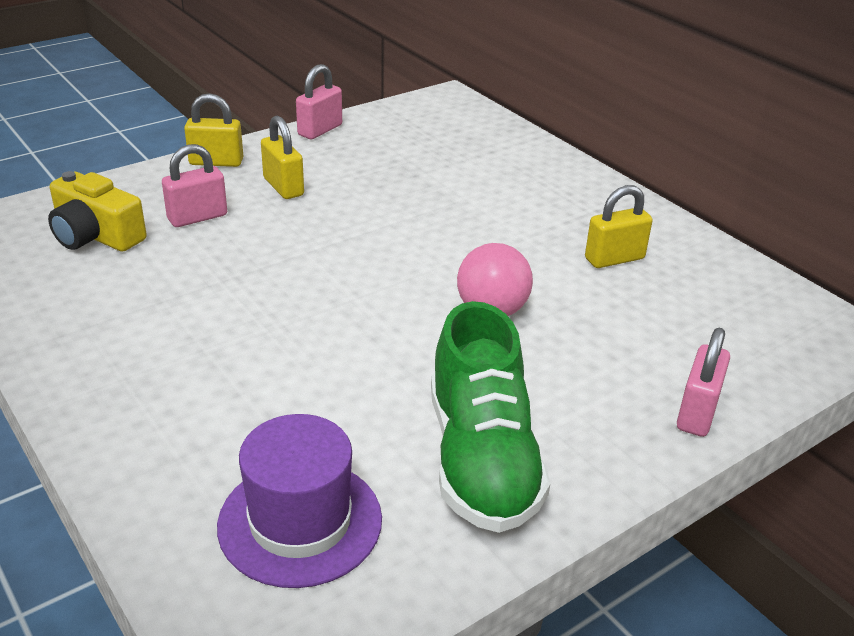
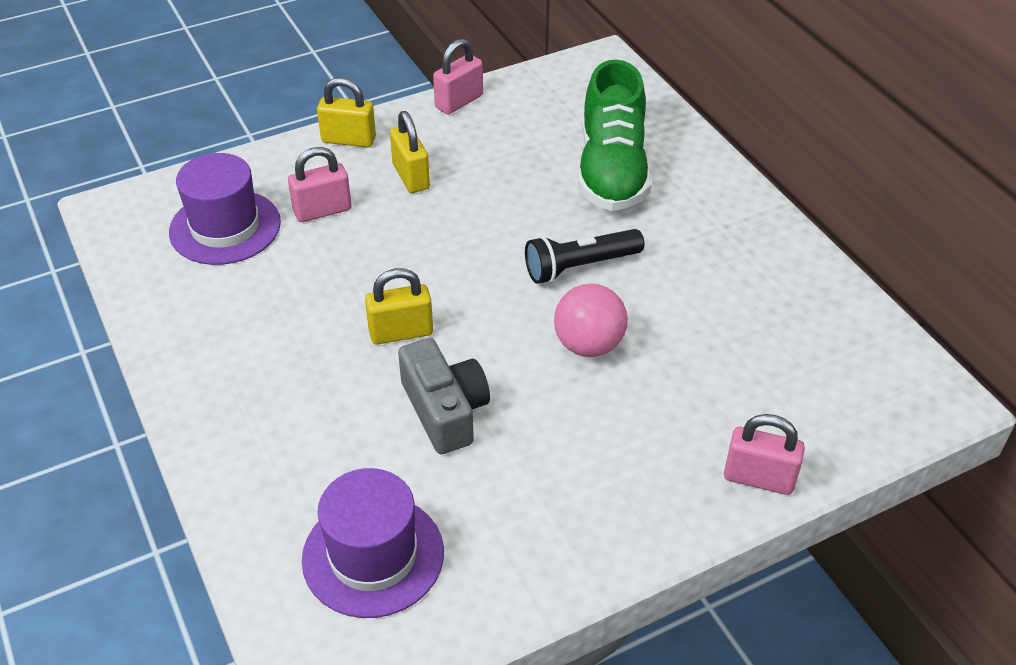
camera: 10 degrees right, 10 degrees up
yellow camera [48,171,147,252] -> purple hat [169,153,281,265]
green shoe [431,301,550,533] -> green shoe moved to [578,59,651,211]
yellow padlock [585,185,653,268] -> yellow padlock moved to [365,268,433,345]
pink padlock [677,328,730,437] -> pink padlock turned 75 degrees clockwise [724,414,805,495]
none -> grey camera [398,338,490,454]
none -> black flashlight [525,229,644,284]

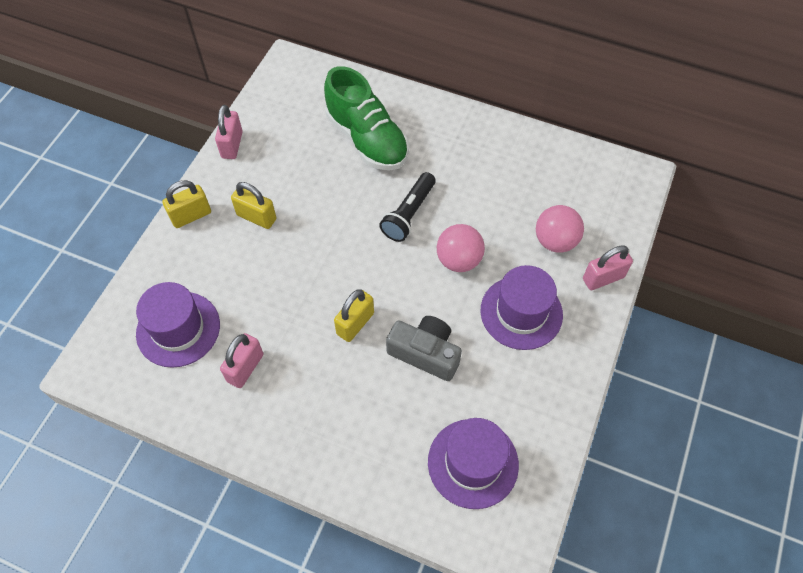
camera: 40 degrees left, 15 degrees up
pink padlock [288,147,352,222] -> pink padlock moved to [220,333,263,388]
none -> purple hat [481,265,563,350]
none -> pink ball [536,205,584,253]

